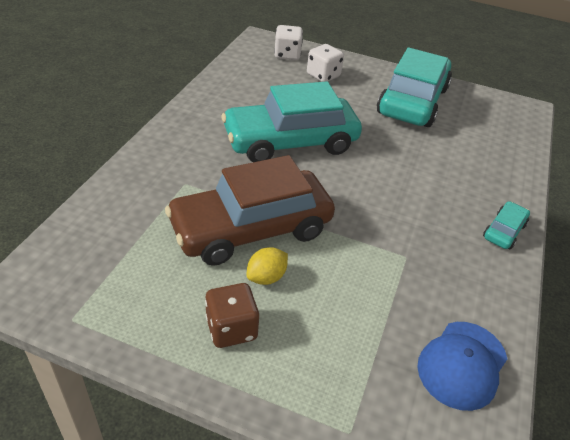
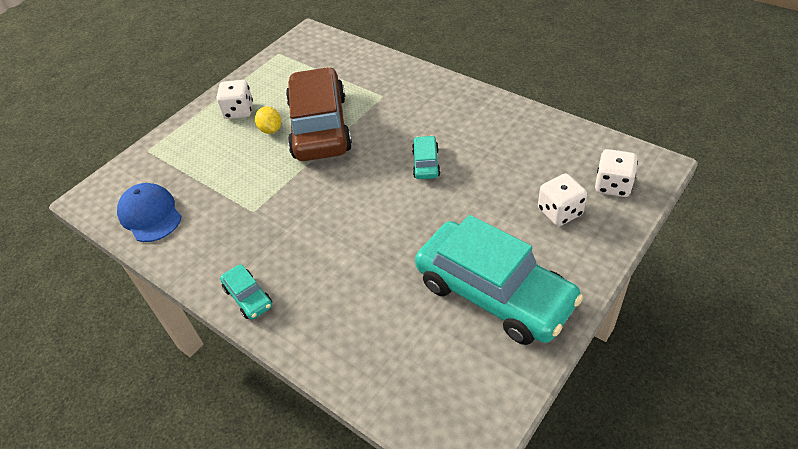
camera: 115 degrees right, 5 degrees up
brown dice [205,283,259,348] -> white dice [217,80,253,119]
turquoise car [221,81,362,162] -> turquoise car [412,135,440,179], size x0.42

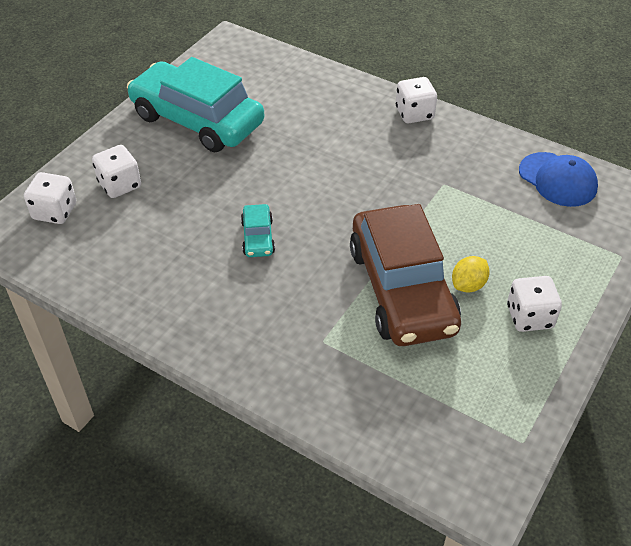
camera: 170 degrees right, 0 degrees up
turquoise car [220,264,272,320] -> white dice [396,77,437,123]
yellow lemon [255,107,281,134] -> yellow lemon turned 75 degrees clockwise [452,256,490,292]

